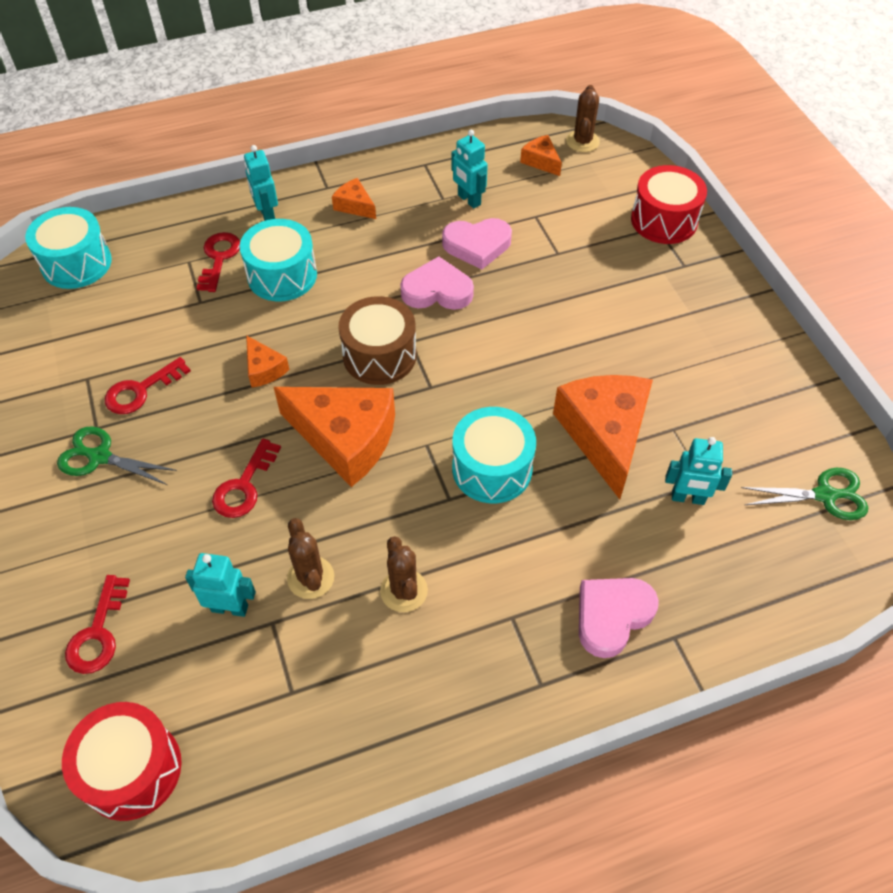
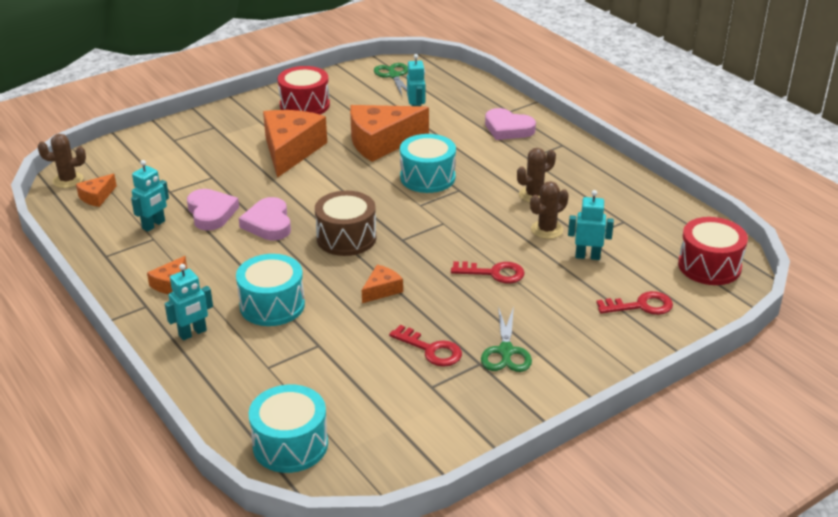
camera: 105 degrees left, 20 degrees down
turquoise robot [185,553,256,617] -> turquoise robot turned 105 degrees clockwise [568,190,614,260]
red key [197,232,240,292] -> none
orange cheese [274,387,395,487] -> orange cheese moved to [263,110,327,178]
red drum [631,165,707,244] -> red drum moved to [278,66,330,115]

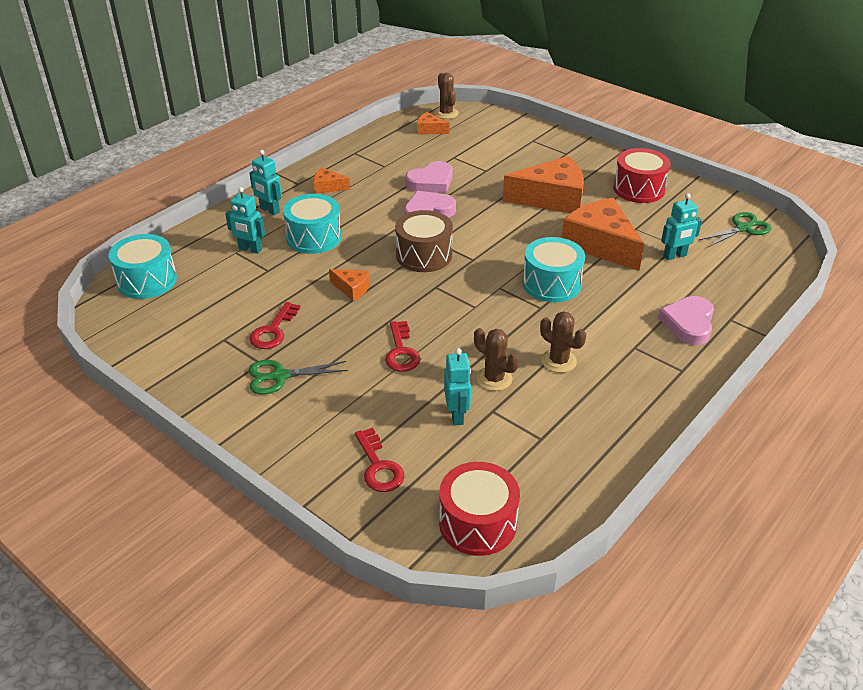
camera: 75 degrees right, 5 degrees up
turquoise robot [131,160,169,231] -> turquoise robot moved to [225,187,265,254]

